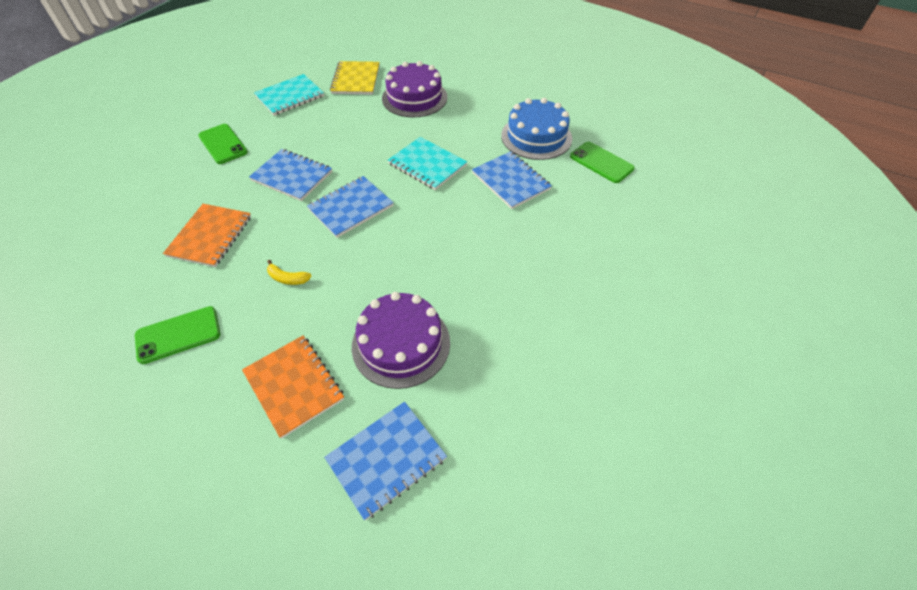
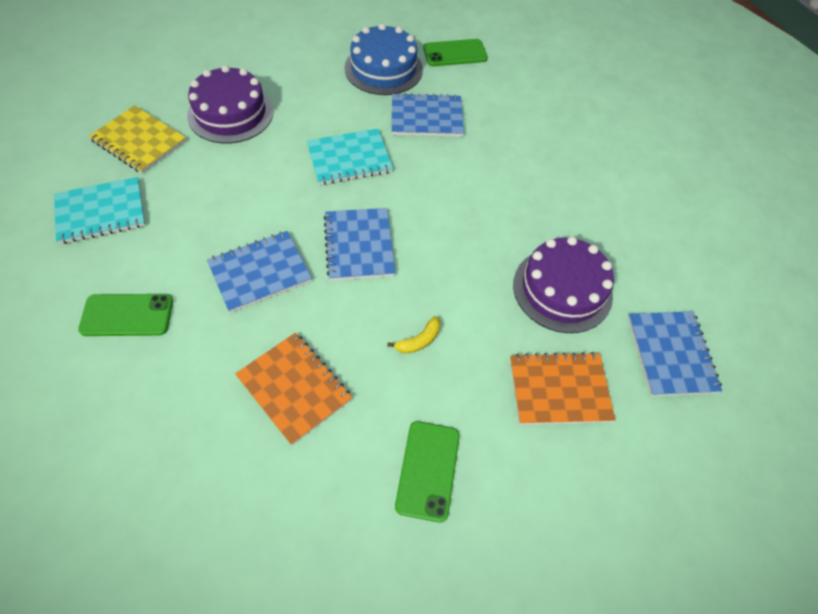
camera: 60 degrees left, 5 degrees up
turquoise notebook [254,74,324,116] -> turquoise notebook turned 75 degrees clockwise [54,177,145,244]

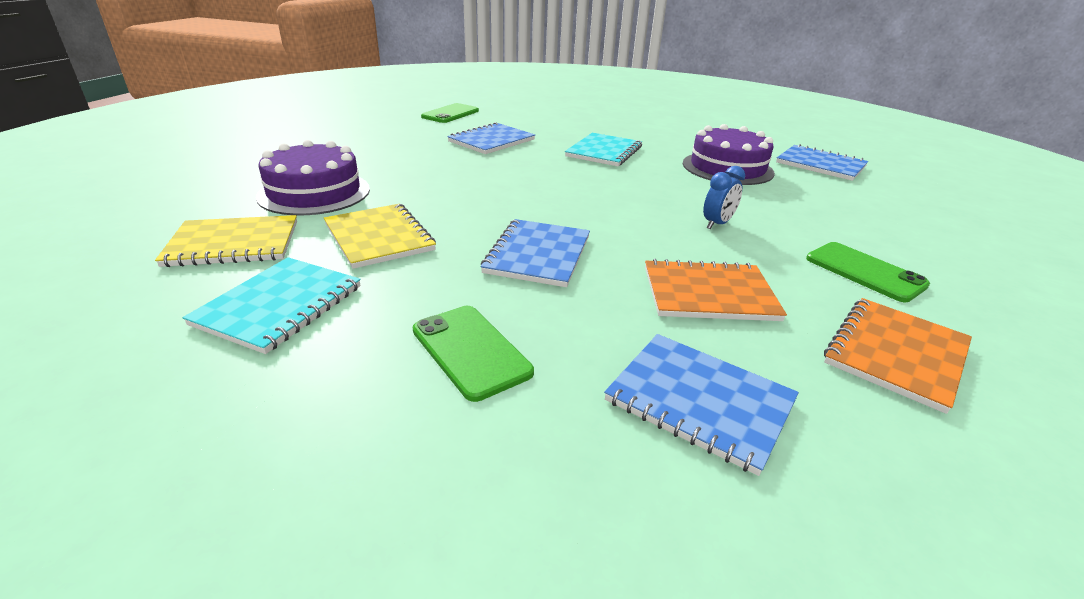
camera: 45 degrees left, 25 degrees down
green phone [78,294,173,336] -> green phone turned 75 degrees counterclockwise [413,306,534,402]
turquoise notebook [307,129,393,185] -> turquoise notebook moved to [565,133,642,166]
blue notebook [324,208,395,281] -> blue notebook moved to [604,334,799,476]
blue cake [344,23,423,95] -> none
yellow banana [387,316,441,354] -> blue clock [703,166,745,229]
orange notebook [510,352,615,425] -> orange notebook moved to [824,298,972,414]
none -> yellow notebook [324,204,436,269]

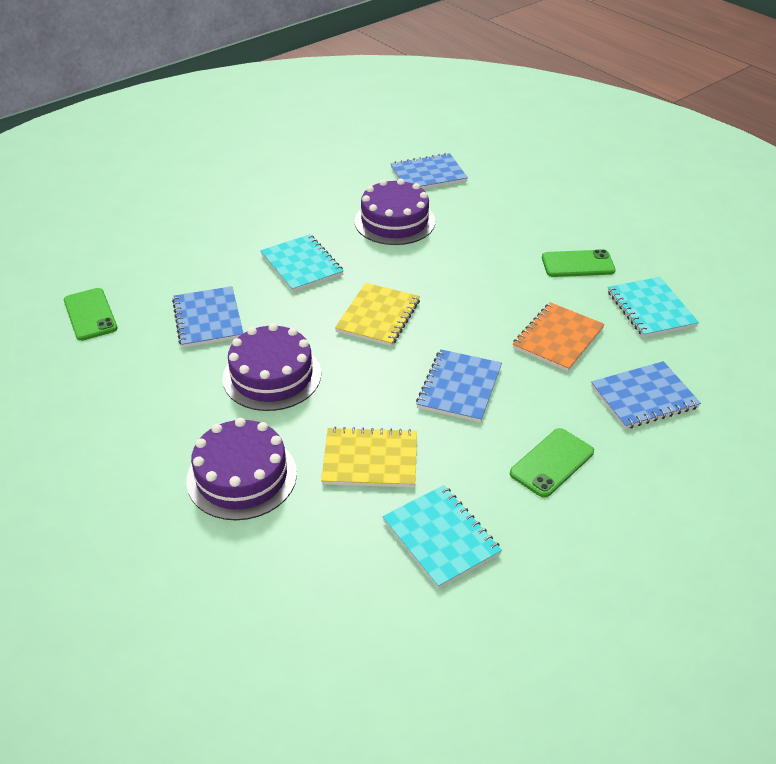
camera: 55 degrees left, 10 degrees up
yellow notebook [155,215,297,267] -> yellow notebook moved to [335,283,420,346]
green phone [413,306,534,402] -> green phone turned 45 degrees counterclockwise [510,428,594,498]
blue notebook [481,219,590,287] -> blue notebook turned 60 degrees clockwise [416,349,502,423]
blue clock [703,166,745,229] -> none
orange notebook [824,298,972,414] -> turquoise notebook [608,277,699,338]
none -> purple cake [222,323,321,411]

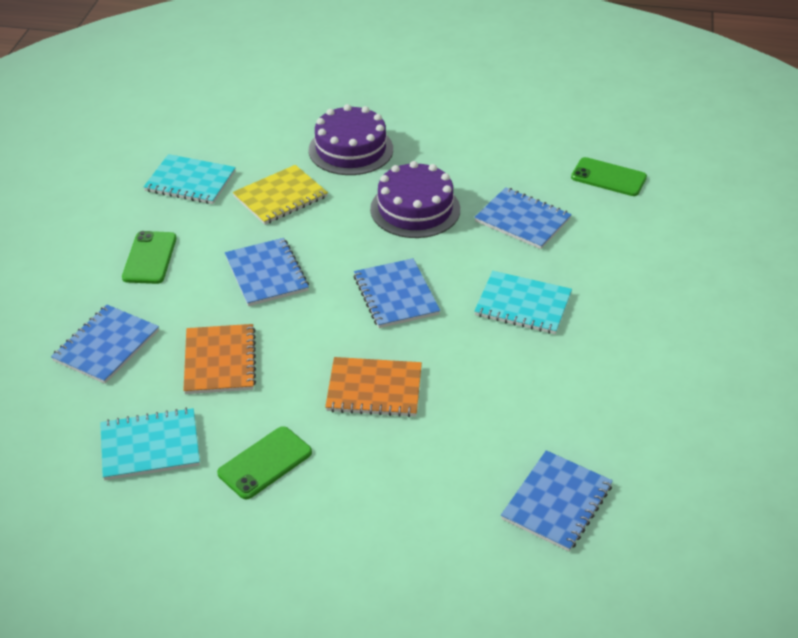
camera: 140 degrees right, 0 degrees up
yellow notebook [335,283,420,346] -> blue notebook [354,258,440,328]
purple cake [354,178,435,245] -> none
turquoise notebook [608,277,699,338] -> turquoise notebook turned 45 degrees counterclockwise [100,408,200,480]
none -> orange notebook [325,357,422,417]

